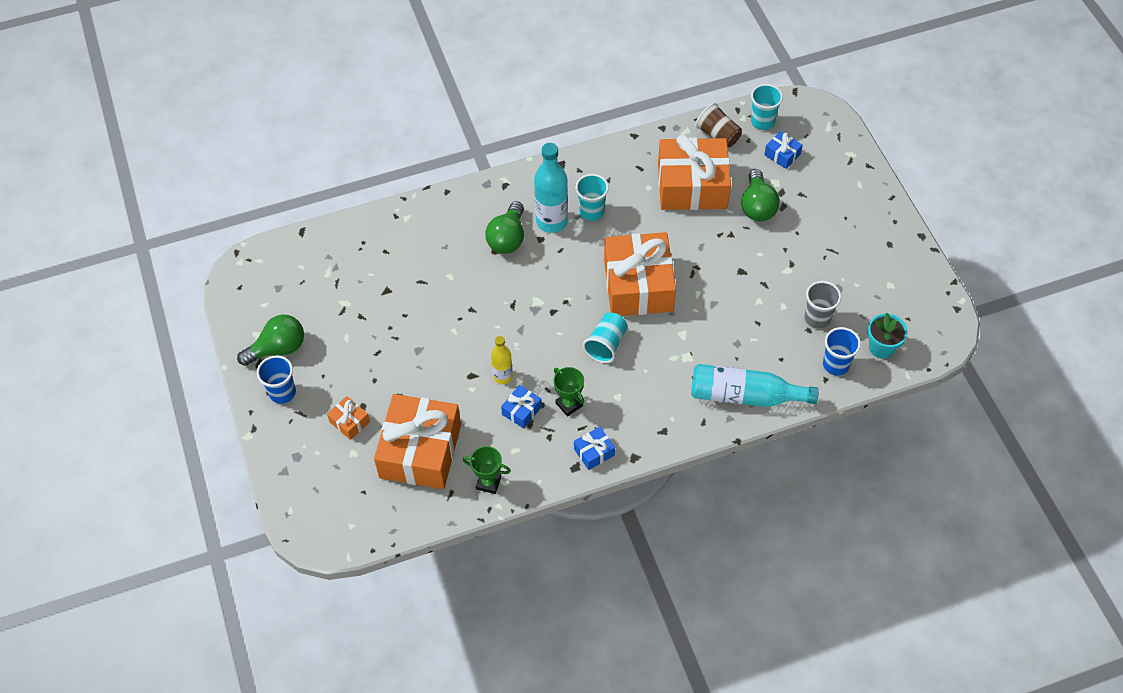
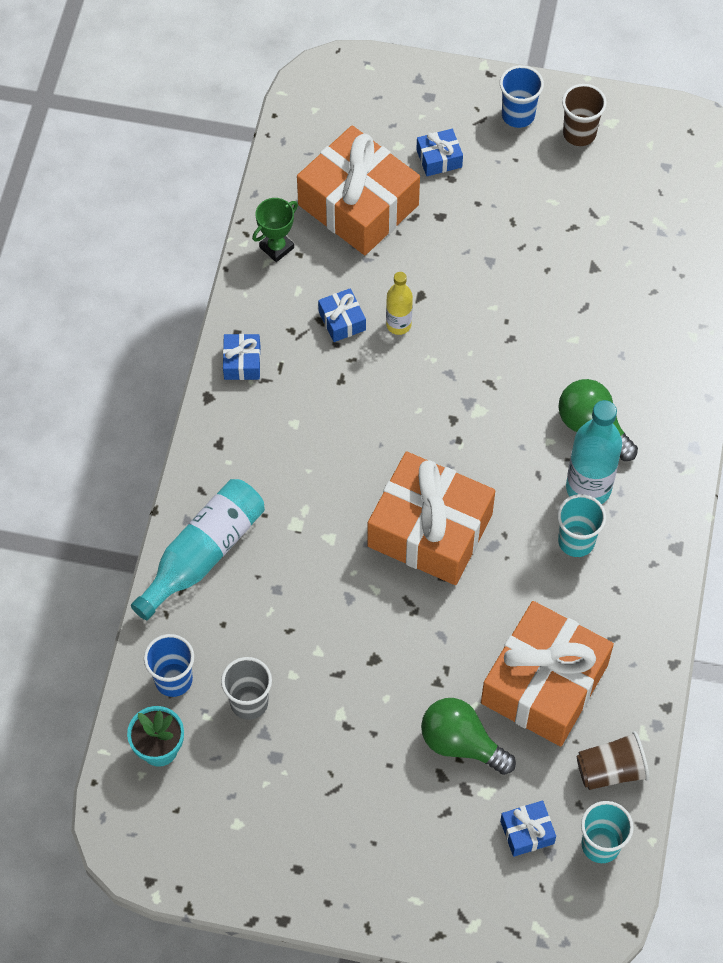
camera: 120 degrees right, 5 degrees up
green light bulb [237,315,304,366] -> brown cup [562,84,607,146]
orange gift [327,396,370,440] -> blue gift [416,129,463,176]
green trophy [554,367,584,416] -> none
turquoise cup [583,312,627,363] -> none

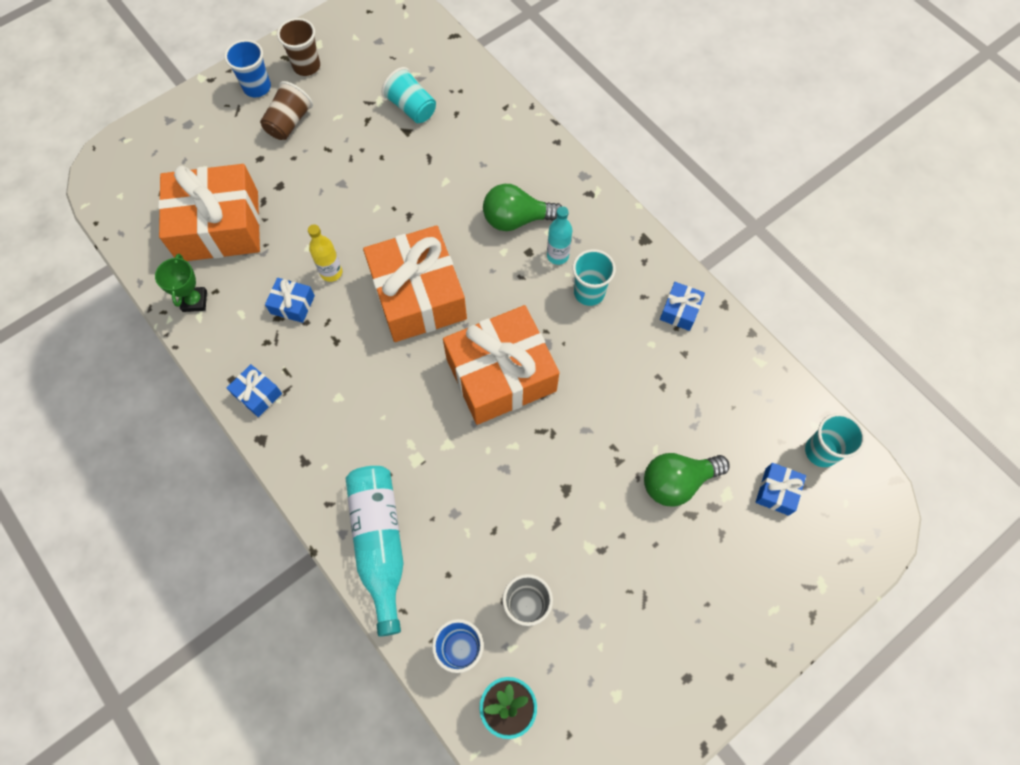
camera: 50 degrees left, 5 degrees up
blue gift [416,129,463,176] -> blue gift moved to [660,282,705,331]
orange gift [481,601,614,747] -> orange gift moved to [363,225,467,342]
turquoise bottle [566,400,622,504] -> turquoise bottle [547,206,572,265], size x0.57
brown cup [577,731,649,790] -> brown cup moved to [260,81,313,140]
none -> turquoise cup [381,67,436,123]

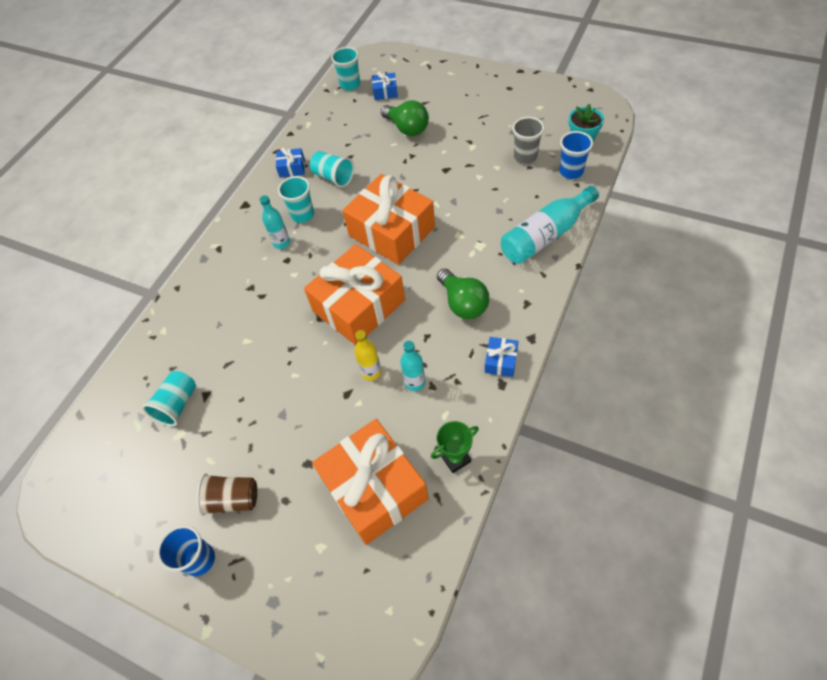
camera: 110 degrees left, 10 degrees down
blue gift [265,278,315,323] -> turquoise bottle [400,341,425,391]
brown cup [277,18,320,76] -> none
green light bulb [483,184,562,231] -> green light bulb moved to [437,269,489,319]
none -> turquoise cup [310,151,354,188]

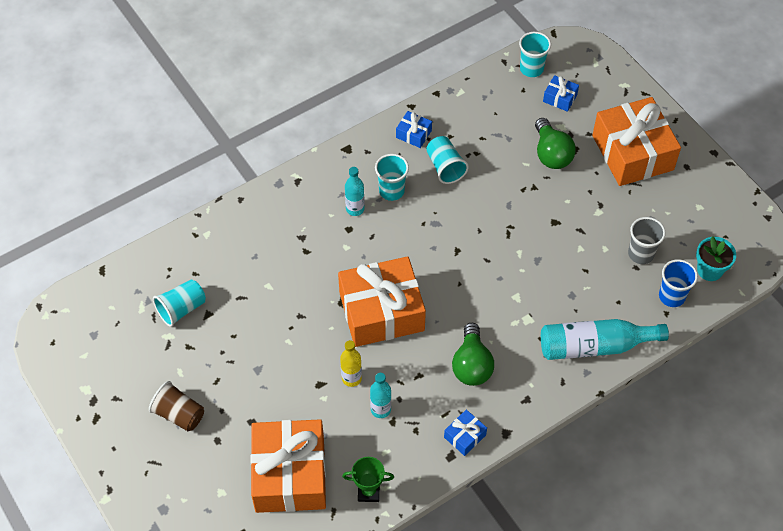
camera: 25 degrees right, 0 degrees up
blue cup [157,525,215,576] -> none
orange gift [343,174,435,265] -> orange gift moved to [592,97,681,186]

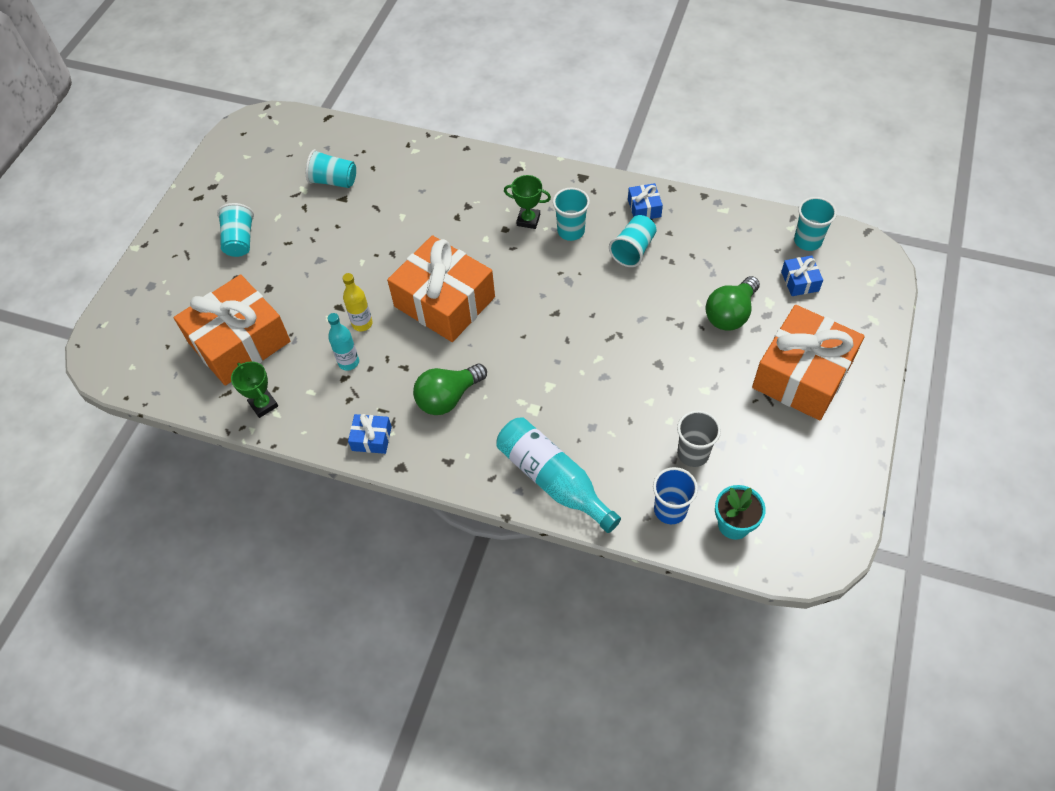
camera: 55 degrees right, 0 degrees up
brown cup [149,381,204,431] -> turquoise cup [217,203,254,257]
turquoise bottle [345,167,365,216] -> green trophy [504,175,551,229]

